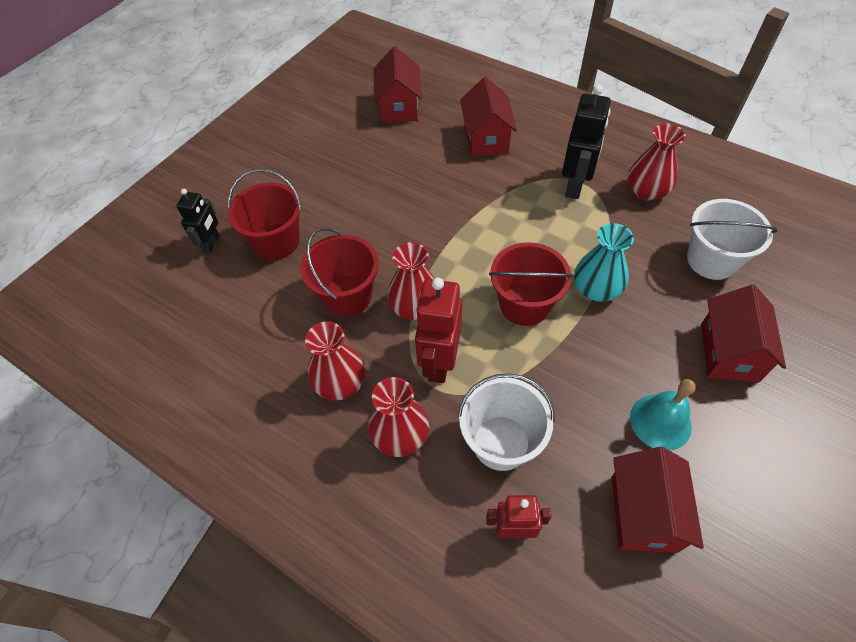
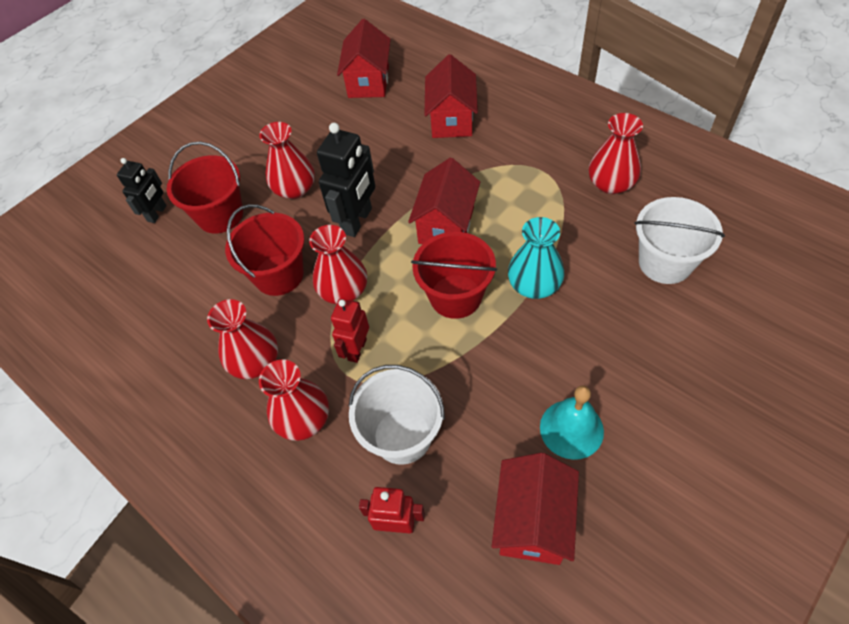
camera: 10 degrees right, 0 degrees up
red robot [415,278,462,383] -> red robot [331,299,369,363], size x0.62
black robot [562,85,611,199] -> black robot moved to [317,123,375,237]
red house [701,285,786,383] -> red house moved to [408,158,480,244]
none -> red vase [259,122,315,199]

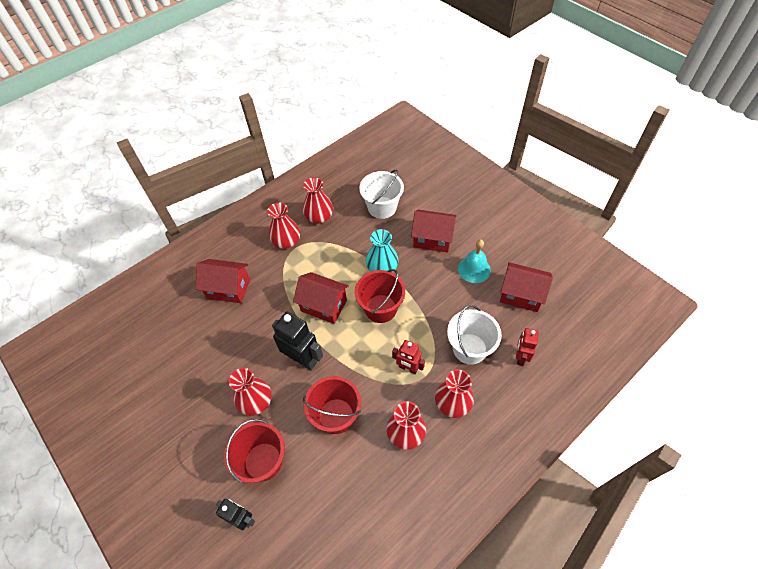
camera: 85 degrees left, 0 degrees up
red vase [309,225,367,304] -> red vase moved to [267,202,300,249]
red house [337,19,391,98] -> red house moved to [411,210,456,253]

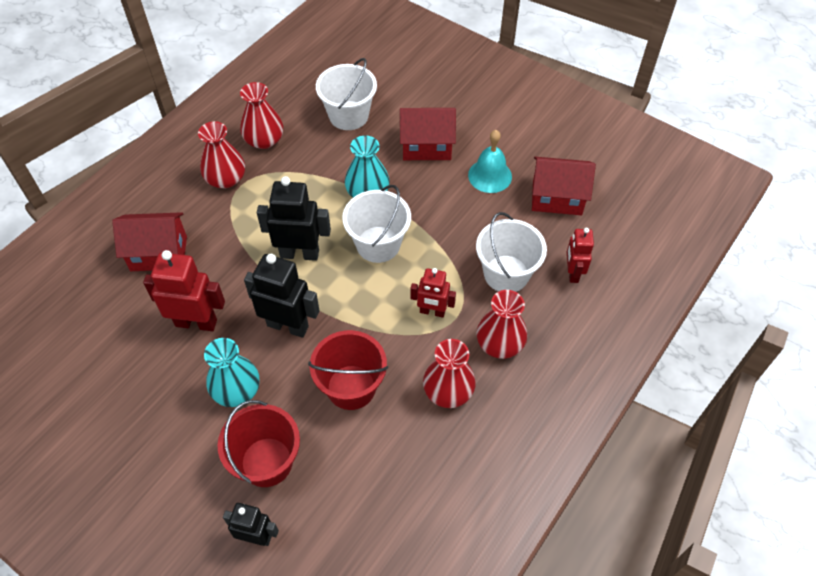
camera: 15 degrees left, 0 degrees up
red vase [229,368,272,416] -> turquoise vase [204,338,259,407]
red house [293,272,349,324] -> black robot [257,176,331,261]
red bucket [355,269,405,323] -> white bucket [342,185,411,263]
none -> red robot [143,250,225,331]

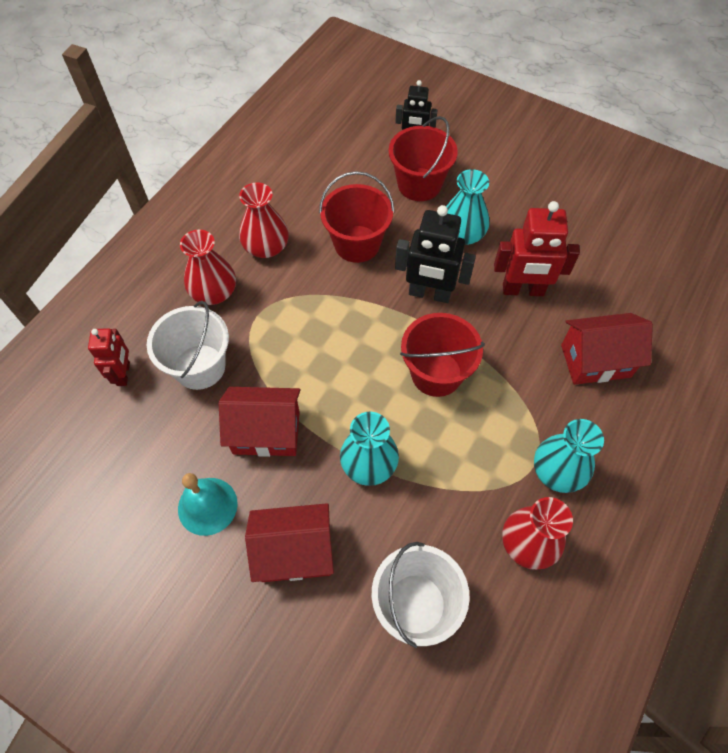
camera: 175 degrees right, 5 degrees up
red vase [198,121,245,188] -> turquoise vase [534,419,604,493]
black robot [257,176,331,261] -> red bucket [400,313,485,397]
white bucket [342,185,411,263] -> none
red robot [411,268,456,318] -> none
red house [532,157,596,215] -> red house moved to [219,387,301,457]

